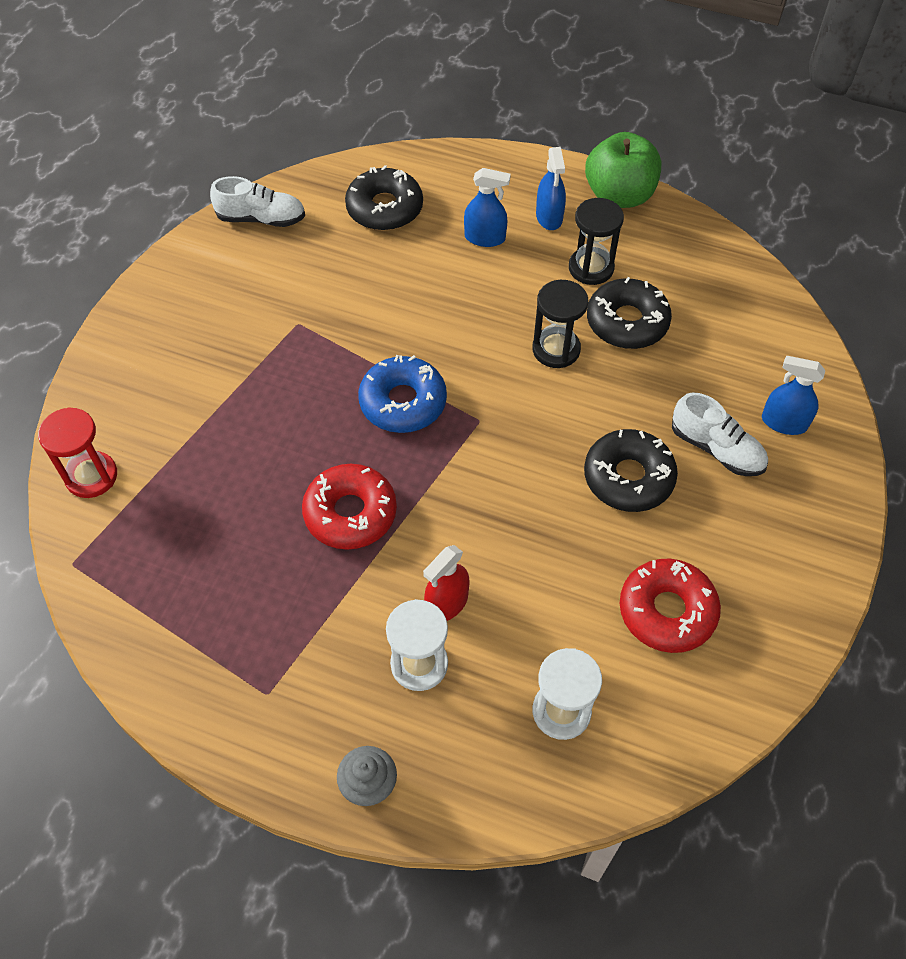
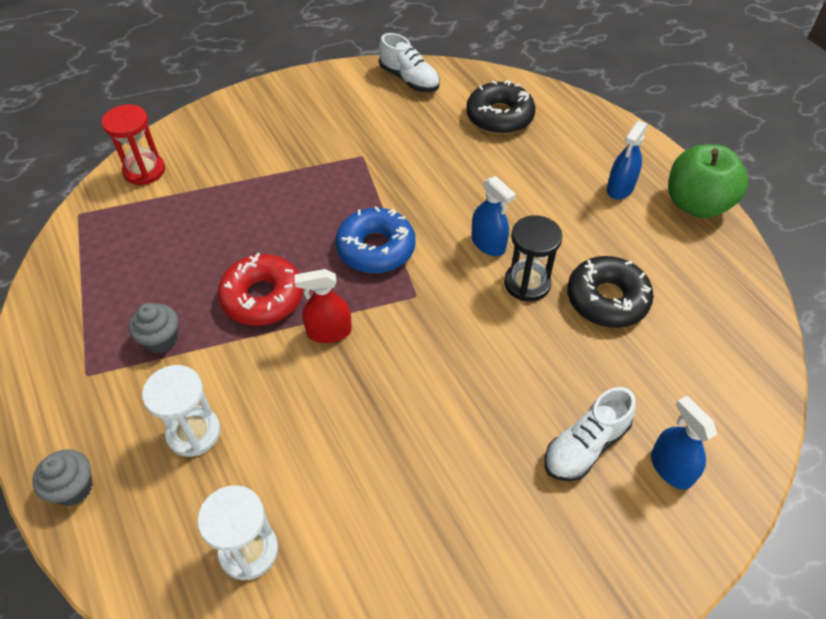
camera: 40 degrees right, 5 degrees down
red spray bottle [423,545,469,621] -> red spray bottle moved to [294,269,352,343]
blue spray bottle [464,168,511,247] -> blue spray bottle moved to [471,176,516,256]
black hourglass [569,198,624,285] -> none
black donut [584,429,678,512] -> none
red donut [620,558,721,653] -> none
white shoe [672,392,768,476] -> white shoe turned 60 degrees clockwise [544,387,636,481]
none -> grey cupcake [129,303,178,353]

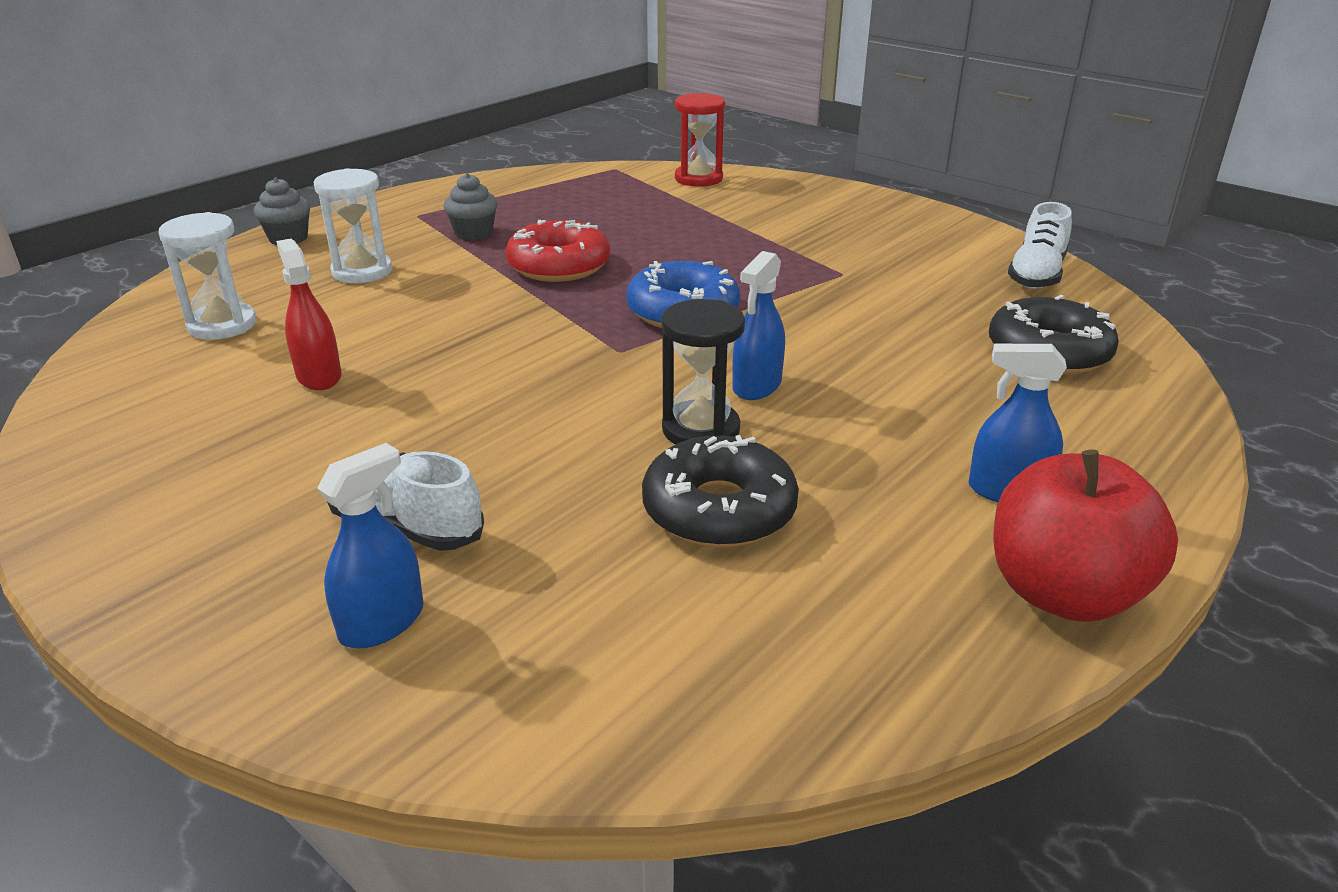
camera: 70 degrees right, 20 degrees down
red spray bottle [294,269,352,343] -> red spray bottle moved to [276,239,341,390]
green apple [668,144,748,218] -> red apple [993,449,1178,622]

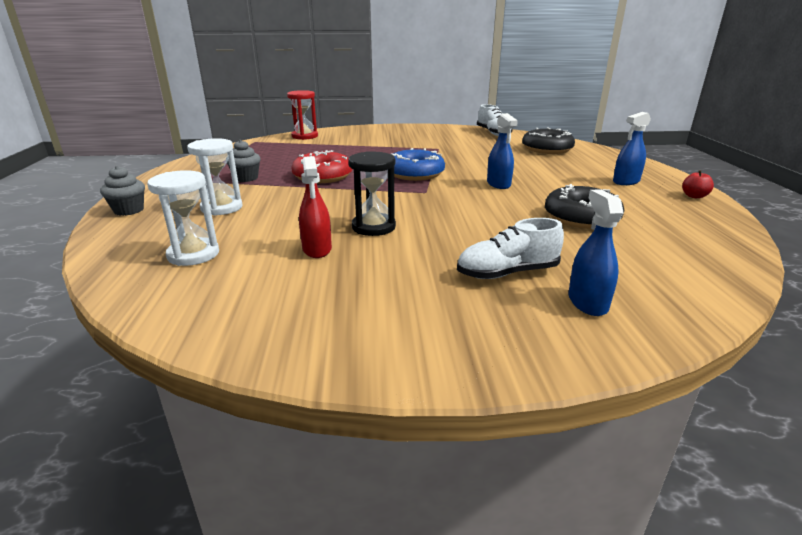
camera: 45 degrees left, 5 degrees down
red spray bottle [276,239,341,390] -> red spray bottle turned 120 degrees counterclockwise [299,156,332,258]
black hourglass [661,299,745,445] -> black hourglass moved to [348,151,396,236]
red apple [993,449,1178,622] -> red apple [682,170,714,198], size x0.41

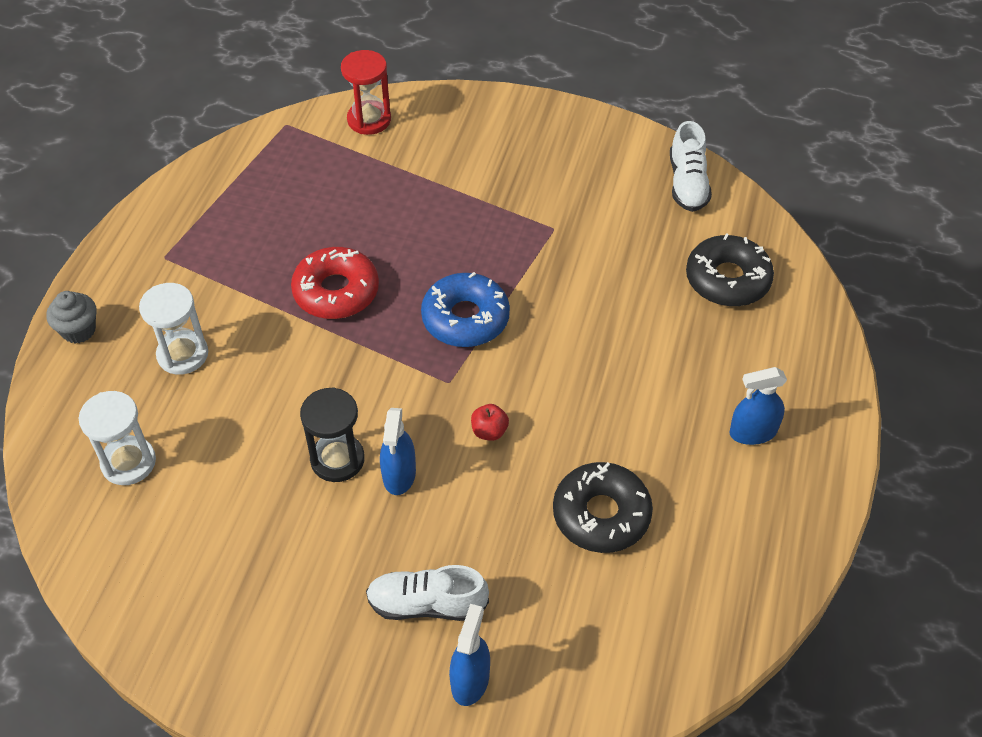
camera: 20 degrees right, 25 degrees up
grey cupcake [227,140,261,182] -> none
red spray bottle [299,156,332,258] -> none
blue spray bottle [487,113,518,189] -> blue spray bottle moved to [380,408,416,495]
red apple [682,170,714,198] -> red apple moved to [471,404,509,441]

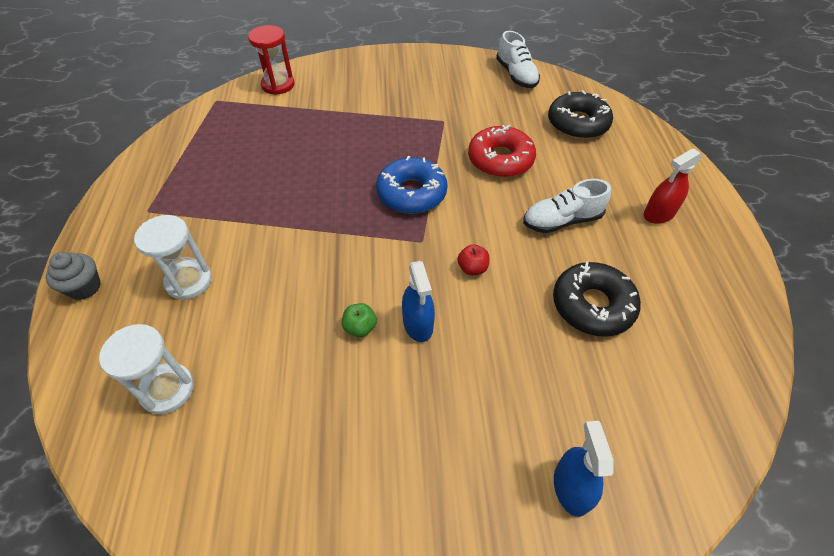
camera: 20 degrees left, 0 degrees up
red donut [291,247,379,319] -> red donut moved to [468,125,536,178]
black hourglass [300,387,365,482] -> green apple [342,303,377,337]
white shoe [366,565,489,621] -> white shoe moved to [523,179,611,233]
blue spray bottle [729,367,787,445] -> red spray bottle [644,148,702,224]

